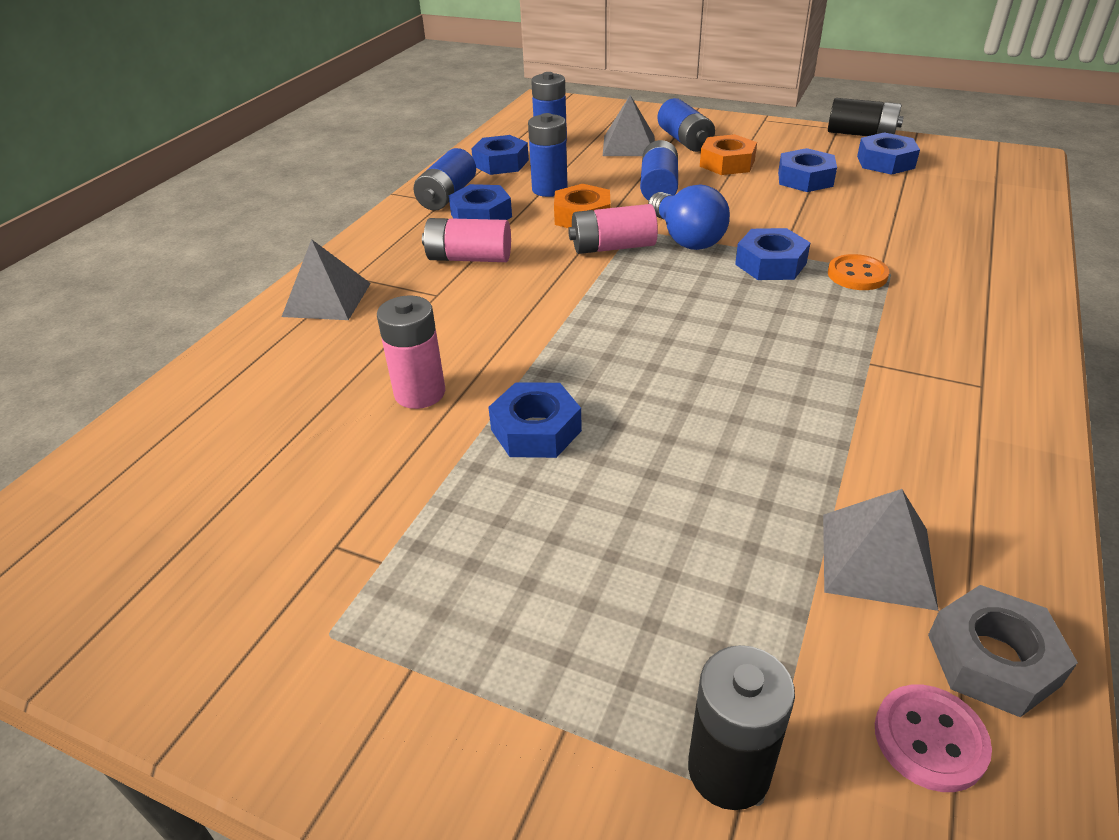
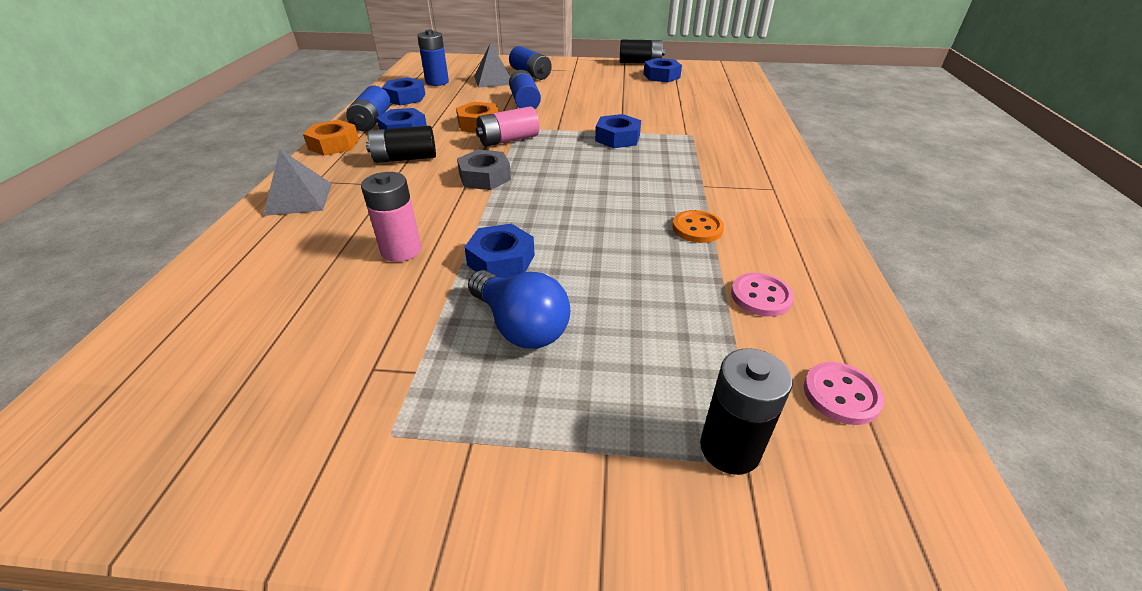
camera: 20 degrees left, 0 degrees up
pink battery [422,218,511,262] -> black battery [366,126,436,163]
blue battery [528,113,568,197] -> none
blue light bulb [648,184,730,250] -> blue light bulb moved to [468,270,570,349]
orange nut [700,134,757,175] -> orange nut moved to [303,120,359,156]
blue nut [778,148,837,192] -> none
grey pyramid [823,489,938,611] -> pink button [731,273,794,317]
orange button [828,254,889,290] -> orange button moved to [672,210,724,243]
grey nut [928,585,1078,717] -> grey nut moved to [457,150,511,190]

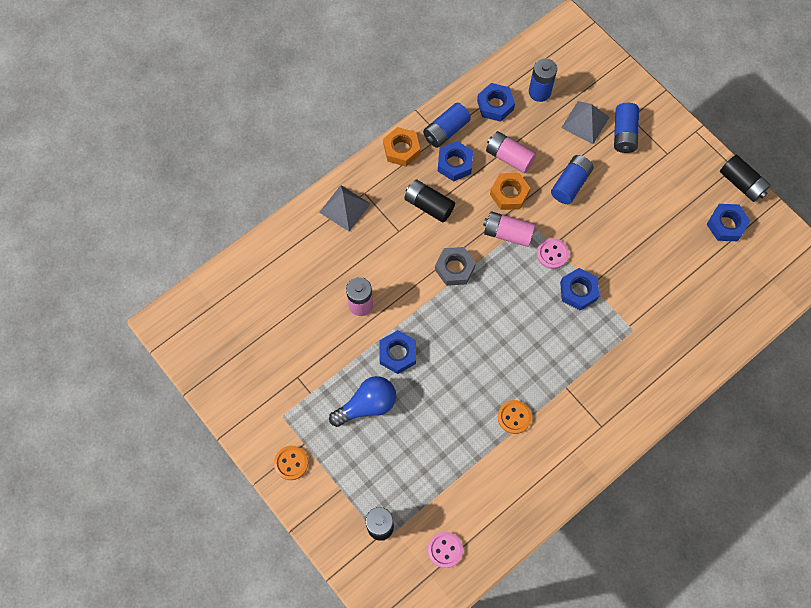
camera: 45 degrees right, 30 degrees up
blue light bulb [468,270,570,349] -> blue light bulb turned 120 degrees counterclockwise [329,376,396,427]
pink button [731,273,794,317] -> pink button moved to [537,238,569,269]
none -> orange button [274,446,308,480]
none -> pink battery [486,131,536,173]

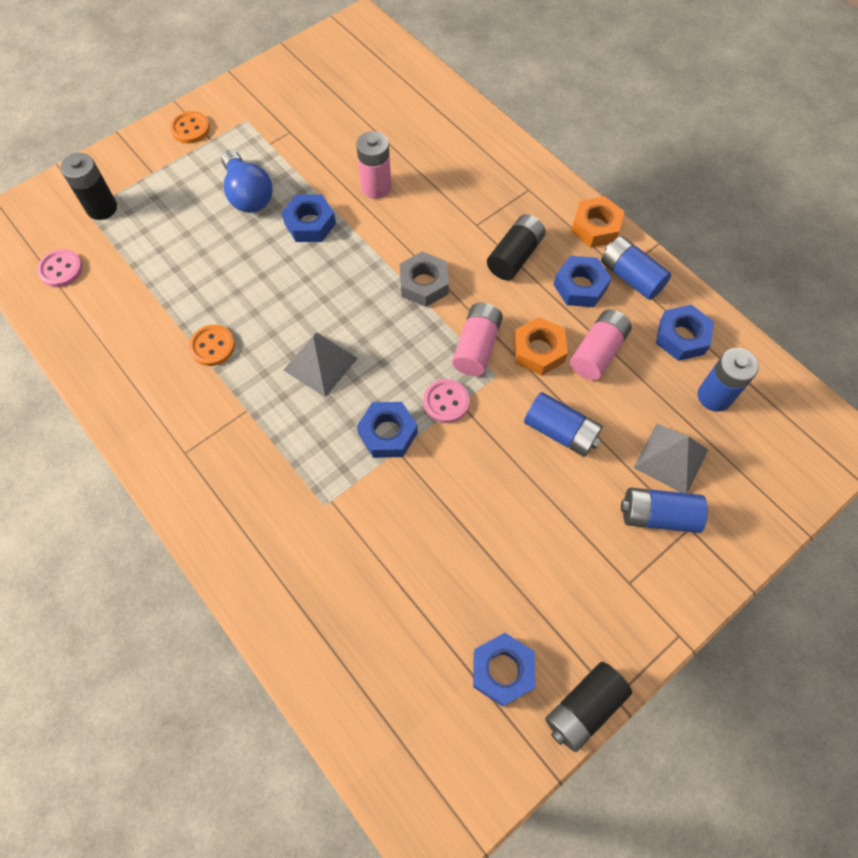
camera: 90 degrees right, 5 degrees down
grey pyramid [319,185,370,232] -> grey pyramid moved to [283,333,358,397]

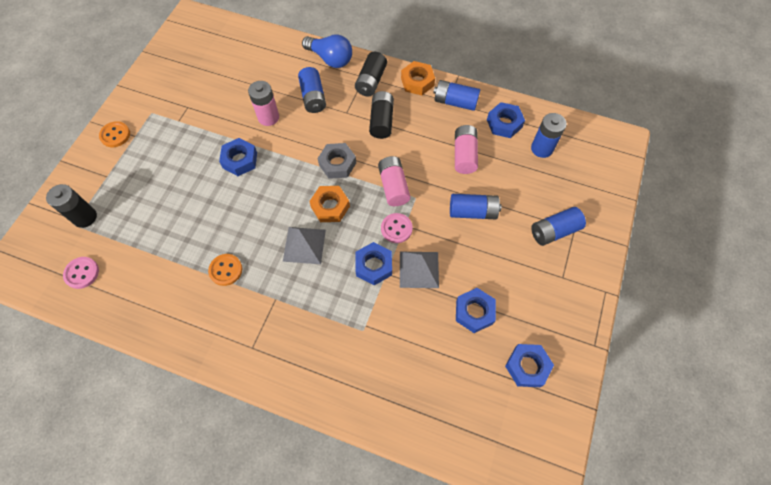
camera: 30 degrees left, 0 degrees up
blue light bulb [222,150,273,213] -> blue light bulb moved to [302,34,352,68]
orange nut [514,317,568,376] -> orange nut moved to [309,186,350,222]
black battery [545,662,632,752] -> black battery moved to [355,52,387,97]
blue nut [554,256,611,307] -> blue nut moved to [456,288,496,333]
grey pyramid [633,423,708,493] -> grey pyramid moved to [400,252,439,288]
none -> blue battery [298,67,326,113]

